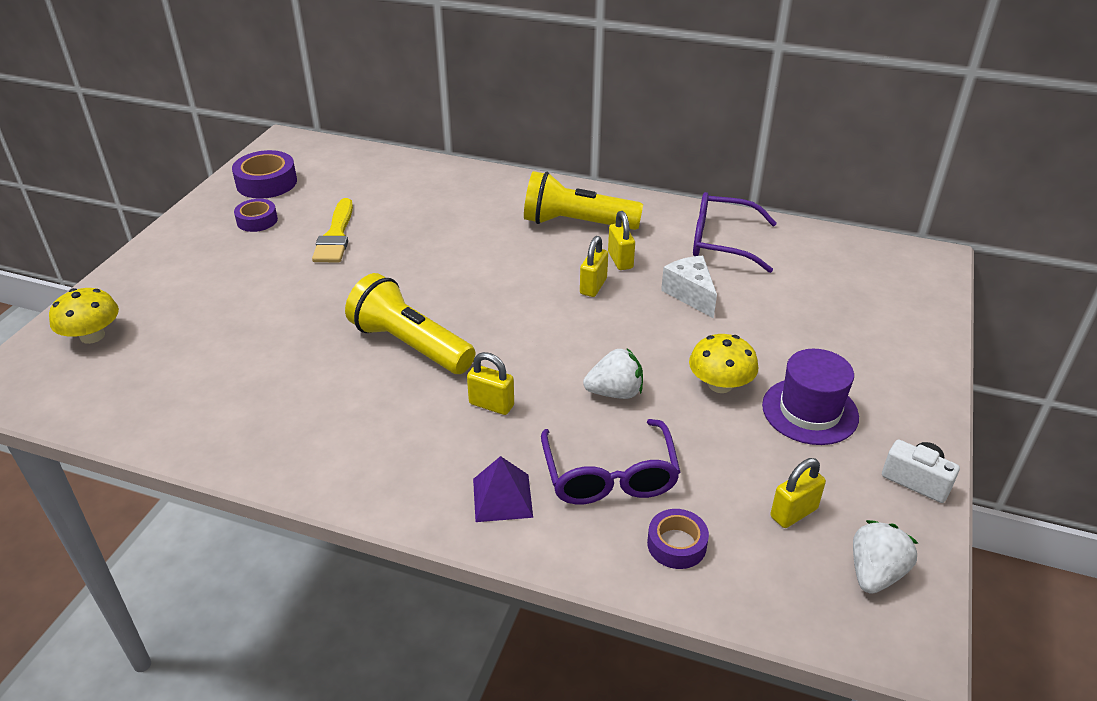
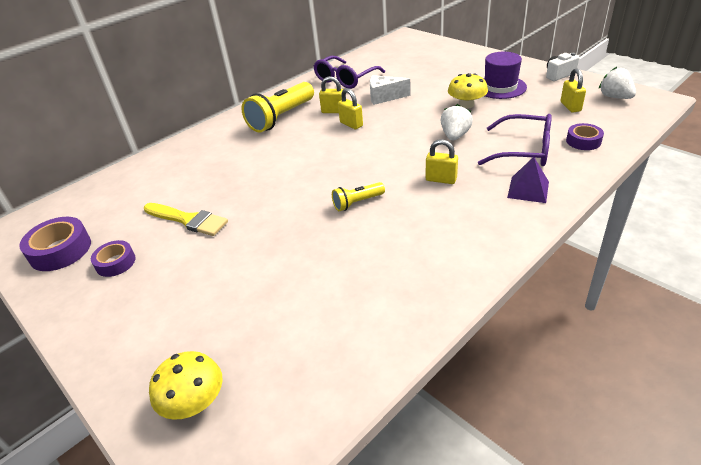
camera: 60 degrees left, 0 degrees up
yellow flashlight [345,273,476,374] -> yellow flashlight [332,182,385,211], size x0.51
yellow padlock [467,352,514,415] -> yellow padlock turned 60 degrees clockwise [426,139,458,184]

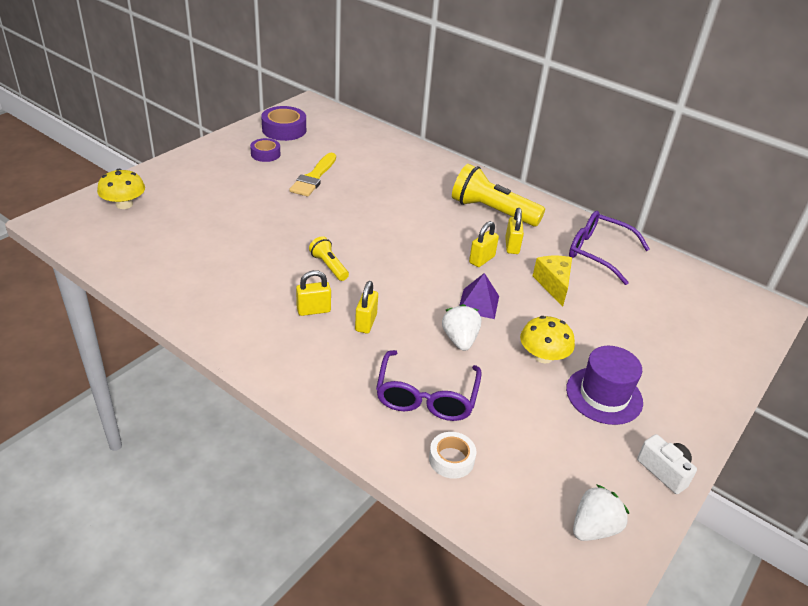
camera: 75 degrees right, 0 degrees up
white cheese [370,75,411,105] -> yellow cheese [533,256,572,307]
white strawberry [441,104,473,140] -> white strawberry turned 105 degrees counterclockwise [442,304,481,351]
purple pyramid [507,157,549,203] -> purple pyramid moved to [459,273,499,319]
yellow padlock [561,68,586,112] -> yellow padlock moved to [296,270,331,316]
purple tape [566,123,604,150] -> white tape [429,432,476,479]

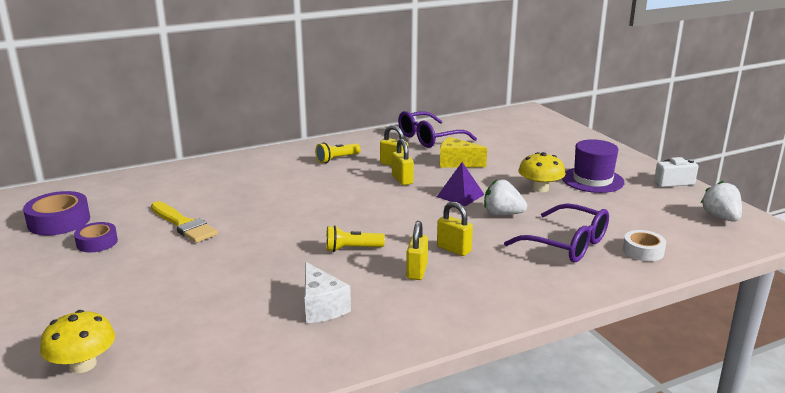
camera: 60 degrees left, 15 degrees down
yellow flashlight [452,164,545,226] -> yellow flashlight [315,143,361,163], size x0.51
none -> white cheese [305,262,351,323]

